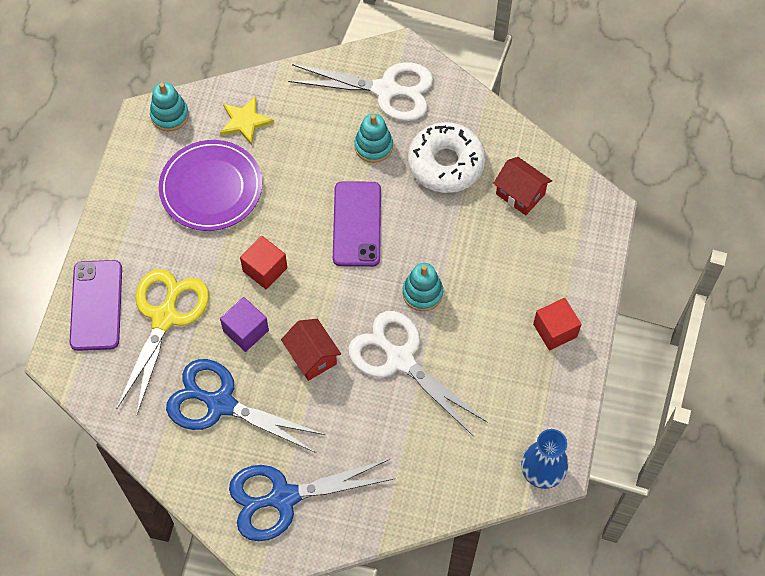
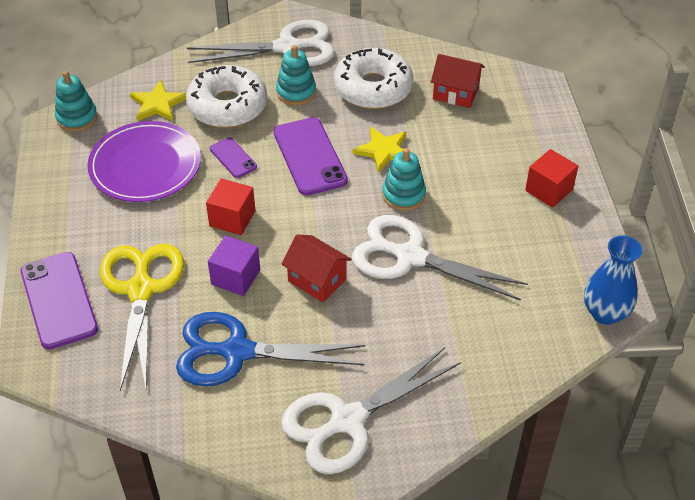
camera: 20 degrees left, 15 degrees down
blue scissors [229,459,396,541] -> white scissors [281,347,461,474]
none -> white donut [186,65,267,128]
none -> purple phone [210,137,257,178]
none -> yellow star [353,127,406,173]

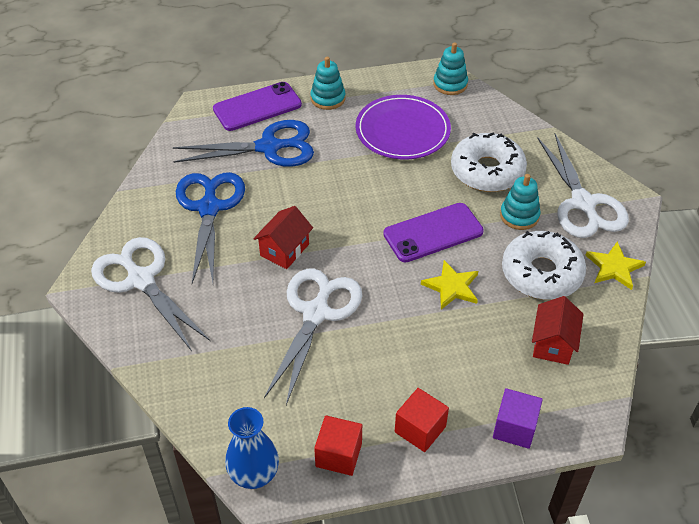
camera: 85 degrees right, 0 degrees up
yellow scissors [100,243,184,391] -> blue scissors [173,120,314,167]
yellow star [130,80,186,121] -> yellow star moved to [585,241,646,290]
red cube [206,178,255,235] -> red cube moved to [314,415,362,476]
purple cube [208,235,260,296] -> purple cube moved to [493,388,543,449]
purple phone [210,137,257,178] -> none
turquoise stacking toy [382,148,426,211] -> turquoise stacking toy moved to [311,57,345,110]

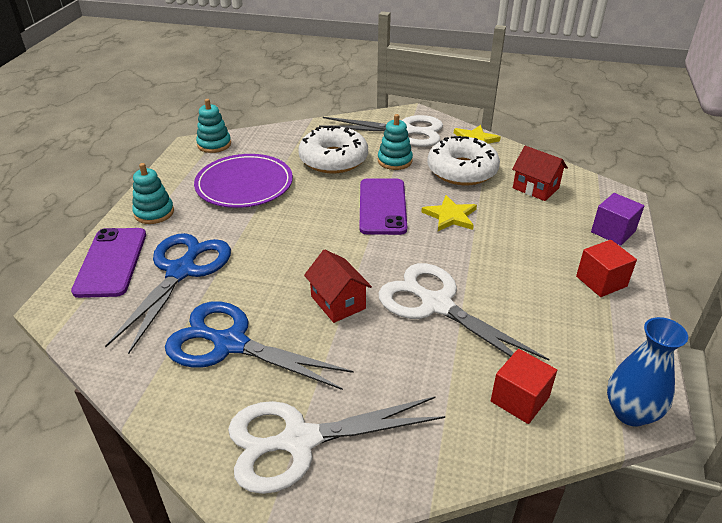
camera: 65 degrees left, 10 degrees down
red cube [314,415,362,476] -> red cube moved to [491,349,557,424]

